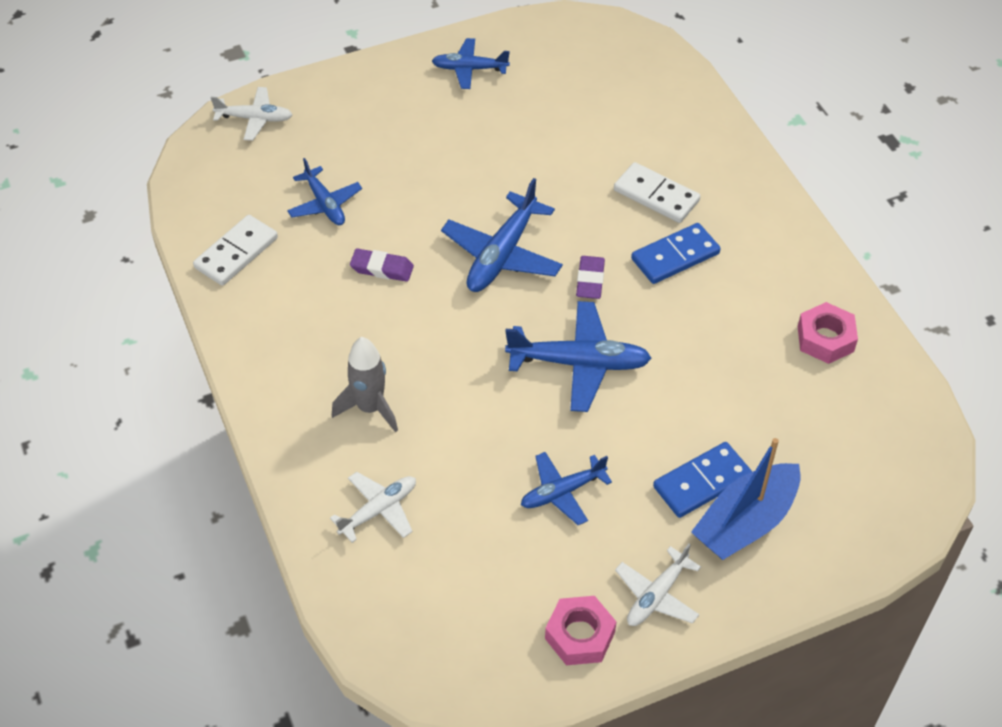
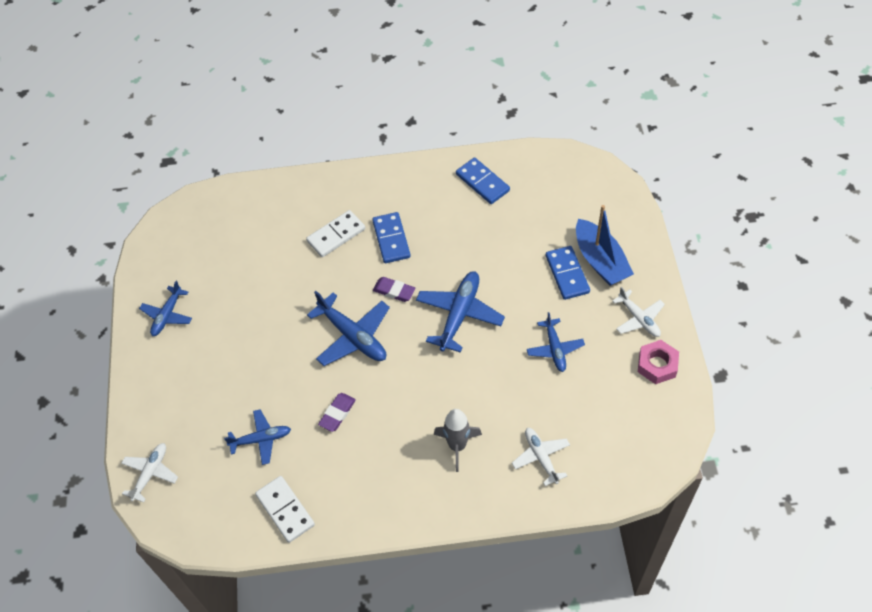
camera: 70 degrees left, 5 degrees up
pink nut [798,302,858,364] -> blue domino [456,157,510,204]

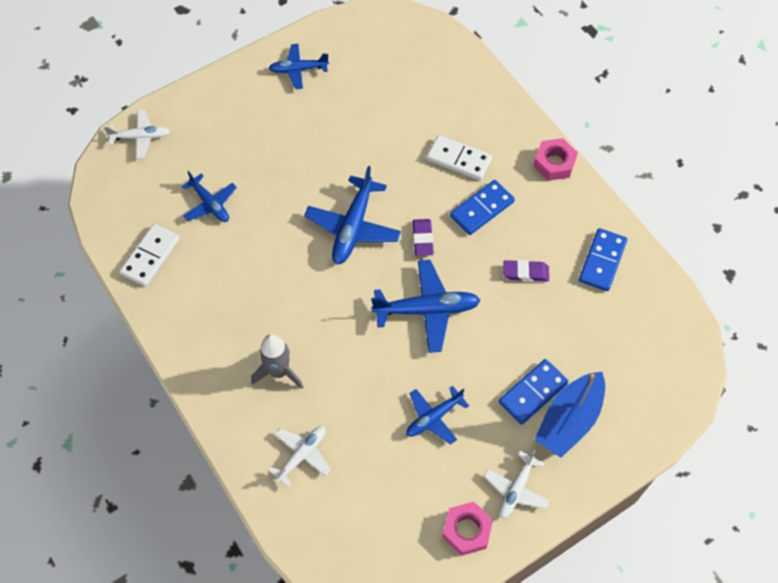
camera: 60 degrees right, 5 degrees up
purple eraser [318,393,356,432] -> purple eraser moved to [503,260,549,282]
none -> pink nut [533,138,578,181]

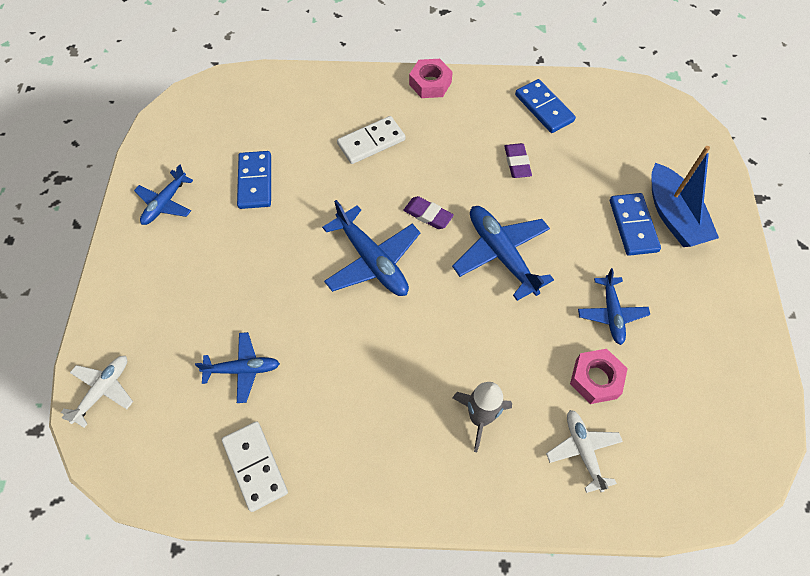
camera: 55 degrees left, 0 degrees up
blue plane [371,260,481,353] -> blue plane turned 60 degrees counterclockwise [452,206,554,301]
pink nut [442,502,493,556] -> pink nut moved to [570,349,628,404]
blue domino [450,180,515,235] -> blue domino moved to [237,151,271,209]
white plane [484,450,550,519] -> none
purple eraser [503,260,549,282] -> purple eraser turned 45 degrees counterclockwise [504,143,532,178]

